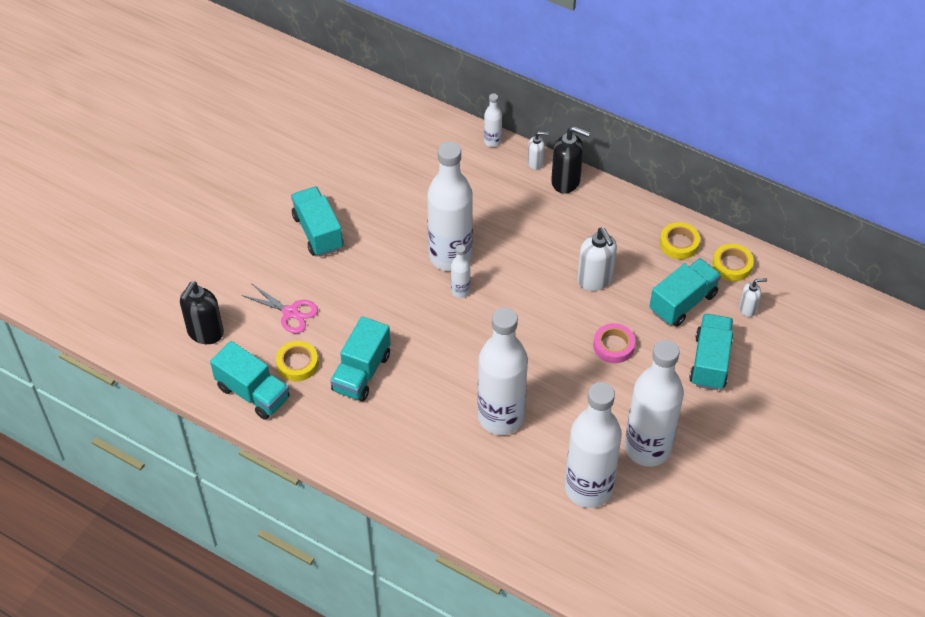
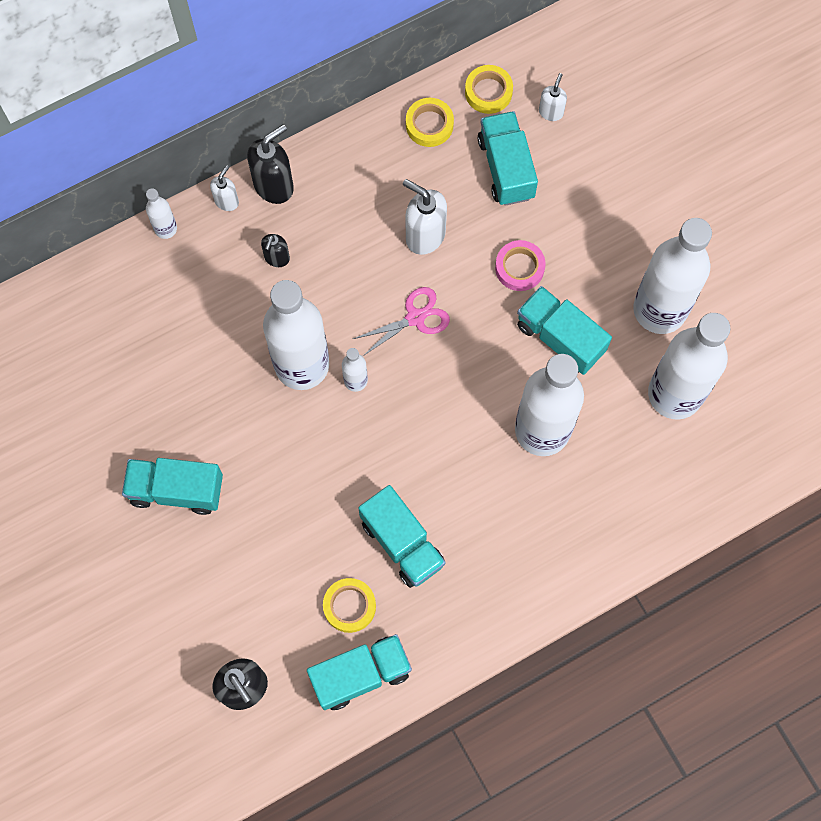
camera: 60 degrees left, 20 degrees up
pink scissors [242,283,318,333] -> pink scissors moved to [353,287,450,356]
white soap dispenser [577,228,617,291] -> white soap dispenser turned 150 degrees counterclockwise [403,179,447,255]
turquoise truck [689,314,733,390] -> turquoise truck moved to [517,286,612,375]
none -> black soap dispenser [261,234,290,267]

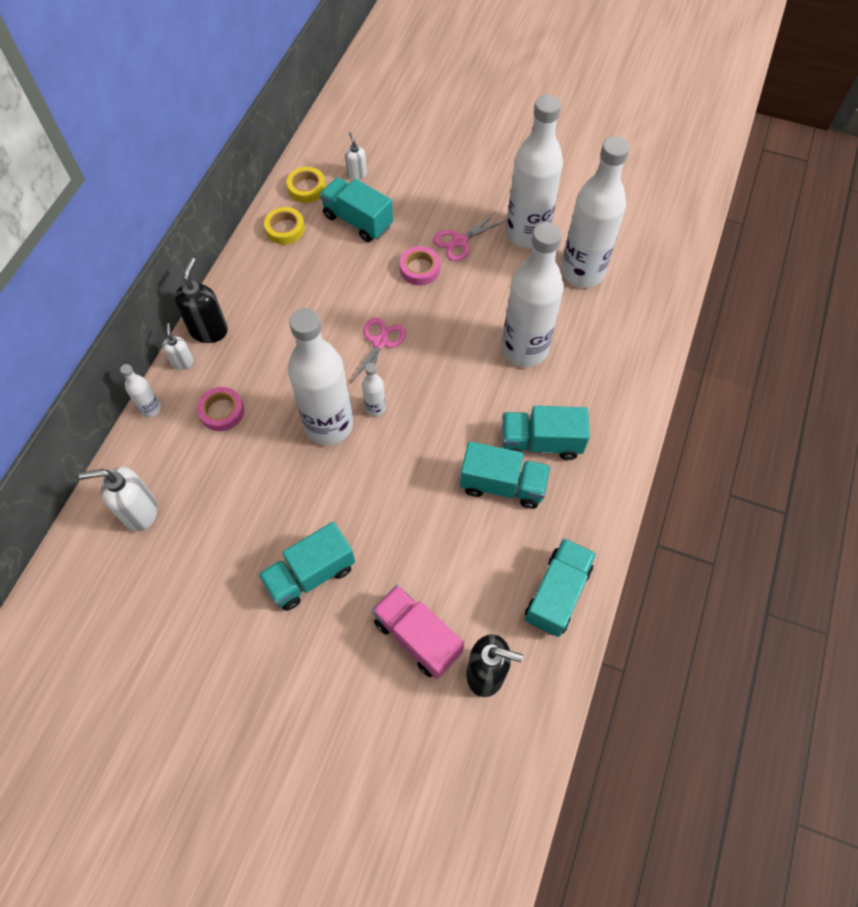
camera: 40 degrees left, 10 degrees down
black soap dispenser [261,234,290,267] -> none
yellow tape [323,578,376,633] -> none
white soap dispenser [403,179,447,255] -> white soap dispenser moved to [79,467,157,531]
turquoise truck [517,286,612,375] -> turquoise truck moved to [502,406,590,460]
none -> pink tape [197,387,244,431]
none -> pink truck [372,585,464,679]
none -> pink scissors [433,212,505,261]

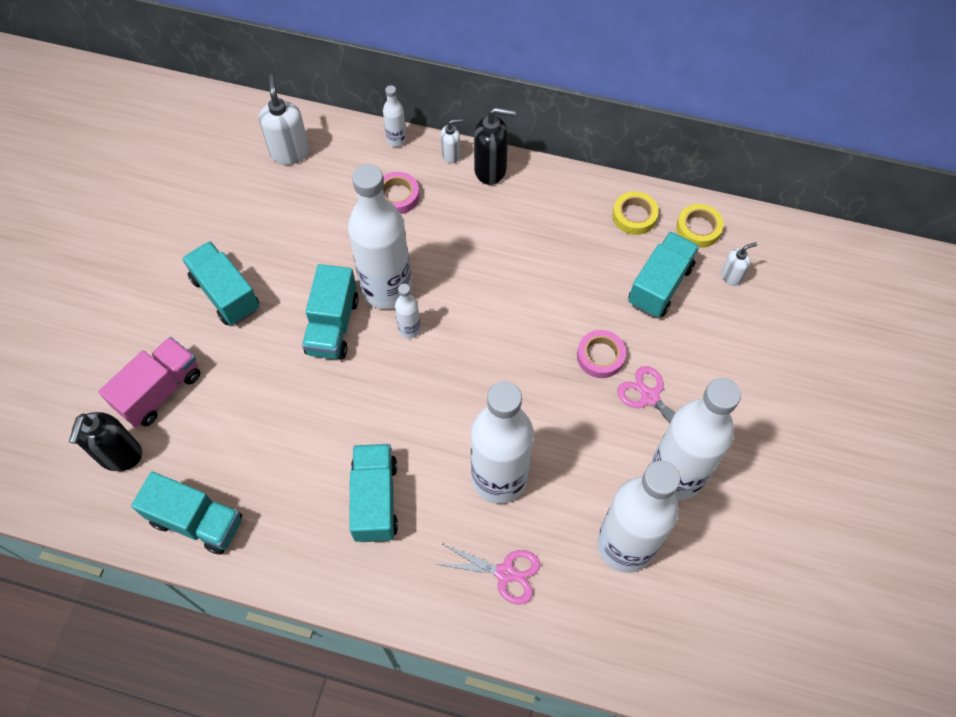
camera: 85 degrees right, 0 degrees up
pink scissors [350,318,406,383] -> pink scissors moved to [437,543,540,605]
turquoise truck [460,441,550,509] -> turquoise truck moved to [302,264,359,359]

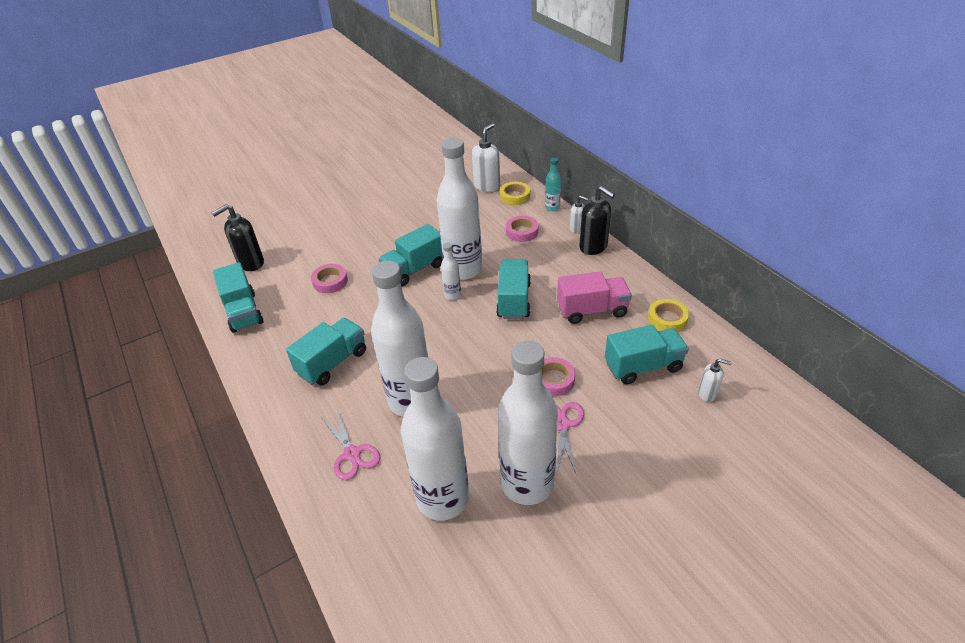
camera: 45 degrees right, 20 degrees down
pink truck [98,337,200,427] -> pink truck moved to [557,271,632,324]
turquoise truck [182,241,259,325] -> turquoise truck moved to [496,259,531,319]
white bottle [383,85,407,147] -> turquoise bottle [545,158,561,211]
yellow tape [676,204,724,248] -> yellow tape moved to [500,182,530,205]
none -> pink tape [311,264,348,293]

